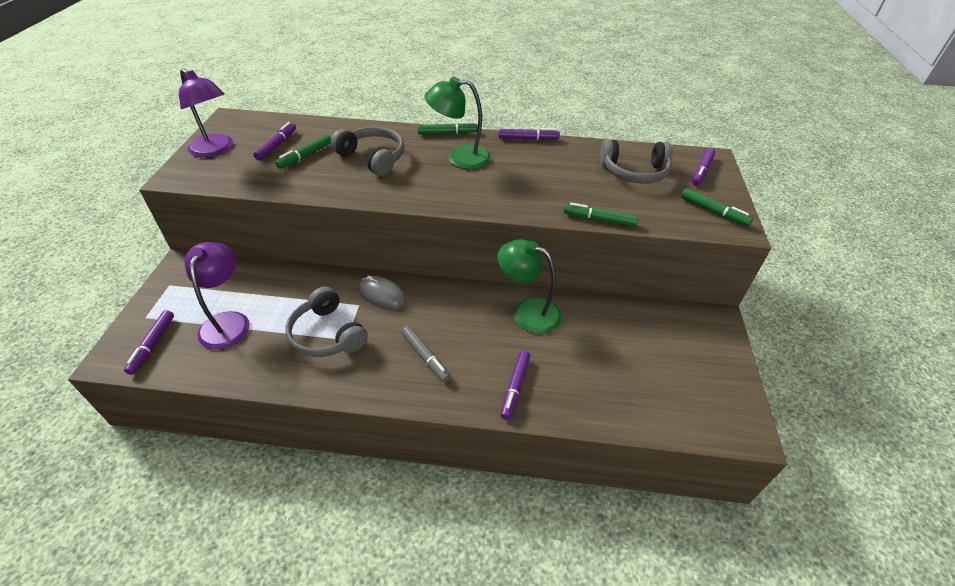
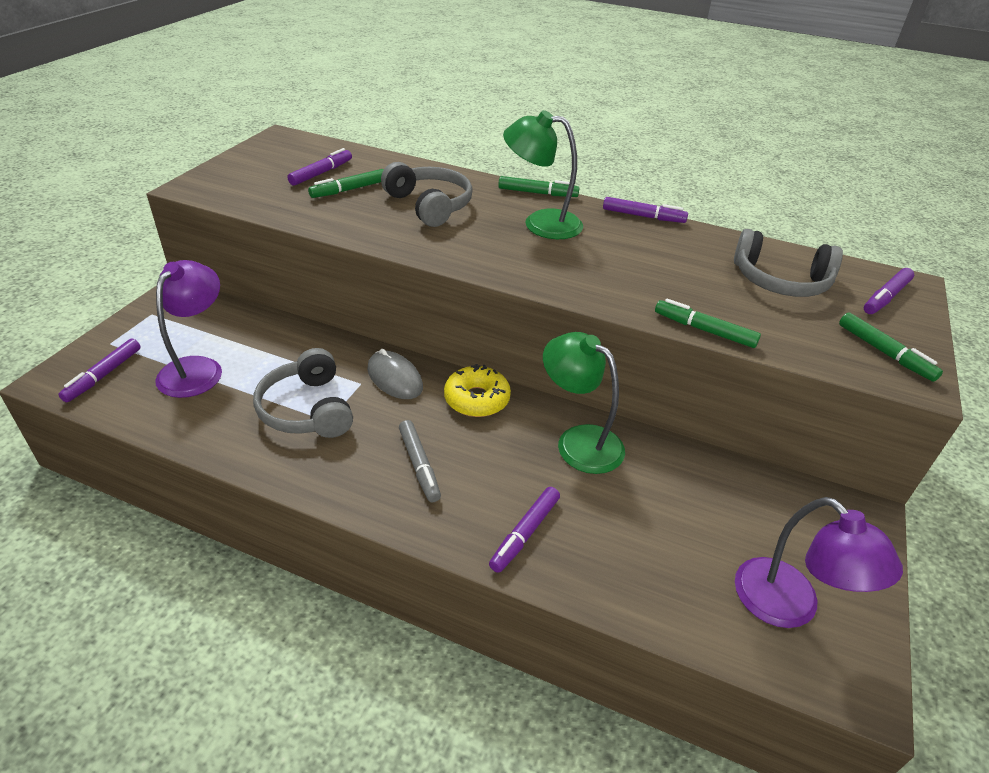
camera: 15 degrees right, 5 degrees down
purple lamp [179,68,233,158] -> purple lamp moved to [735,497,903,628]
none -> yellow donut [444,364,511,417]

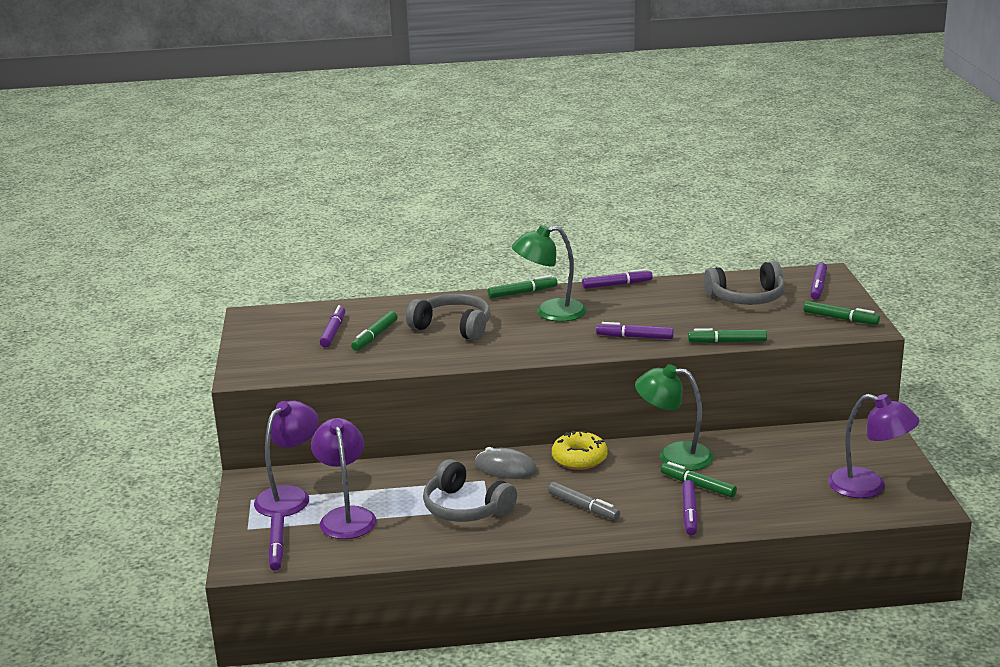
camera: 25 degrees left, 15 degrees down
none -> purple lamp [254,401,319,517]
none -> purple marker [596,322,674,339]
none -> green marker [661,462,737,498]

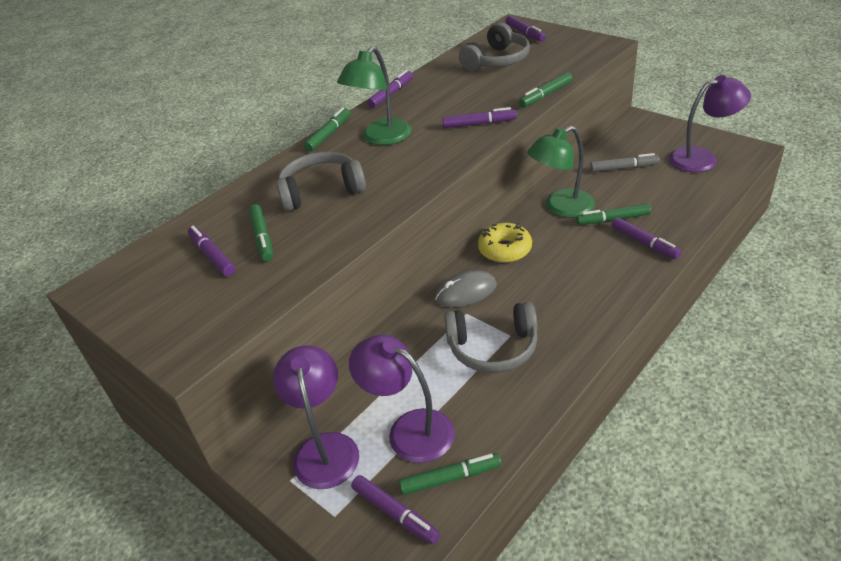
camera: 40 degrees left, 15 degrees up
grey marker [548,482,620,520] -> grey marker moved to [590,153,660,172]
purple marker [596,322,674,339] -> purple marker turned 150 degrees counterclockwise [442,107,517,128]
green marker [803,301,880,325] -> green marker moved to [399,453,501,495]

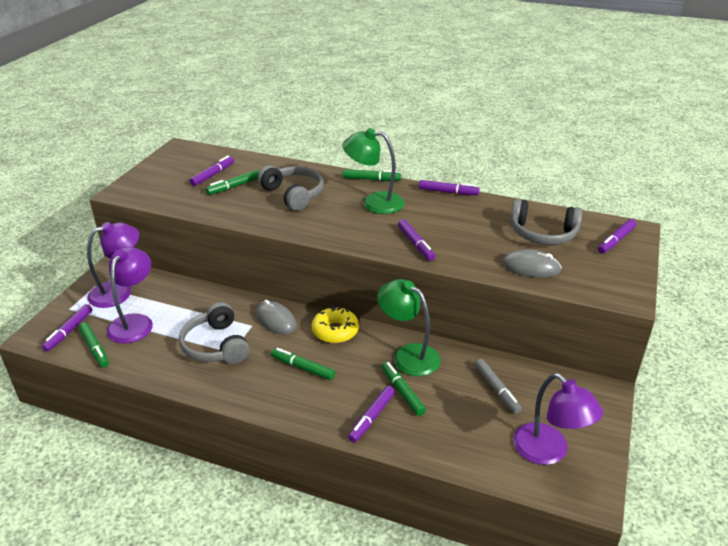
camera: 65 degrees right, 5 degrees down
green marker [519,72,572,107] -> green marker moved to [271,348,335,380]
none -> grey mouse [502,249,562,277]

